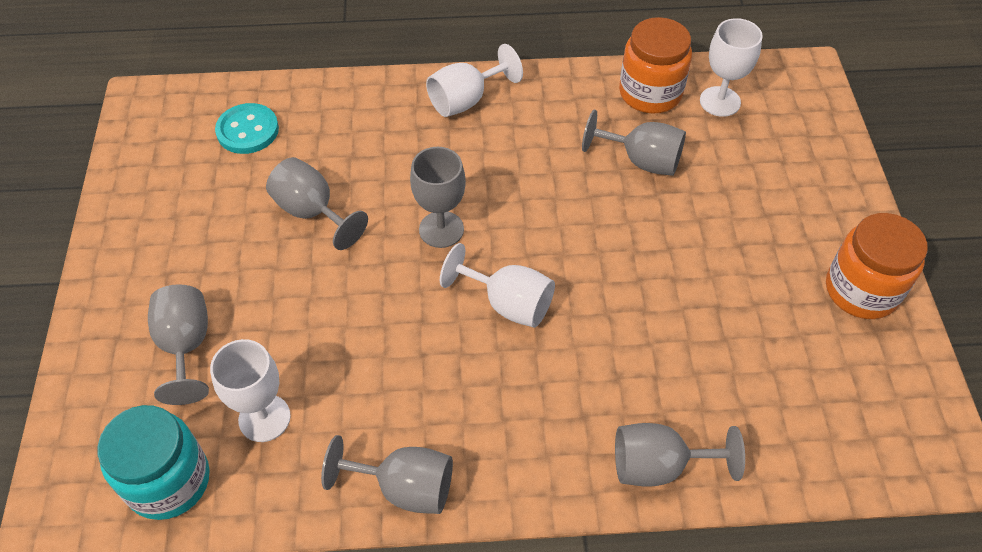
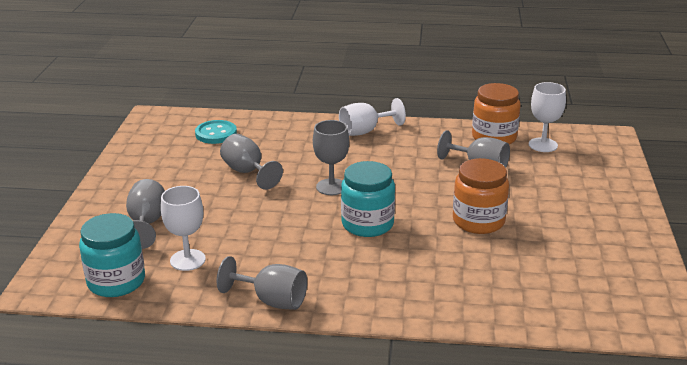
camera: 10 degrees right, 25 degrees down
white goblet [440,243,555,328] -> turquoise jar [341,161,395,237]
grey goblet [615,423,745,487] -> none
orange jar [826,213,928,319] -> orange jar moved to [453,158,509,234]

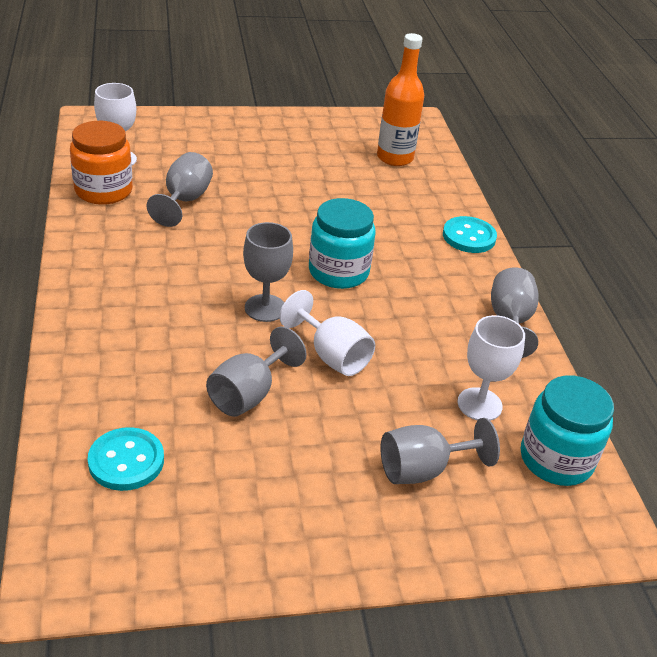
camera: 110 degrees left, 10 degrees up
white goblet [339,98,406,136] -> white goblet moved to [279,290,375,376]
orange jar [453,158,509,234] -> none
none -> orange bottle [377,33,424,166]
none -> turquoise button [443,216,497,253]

